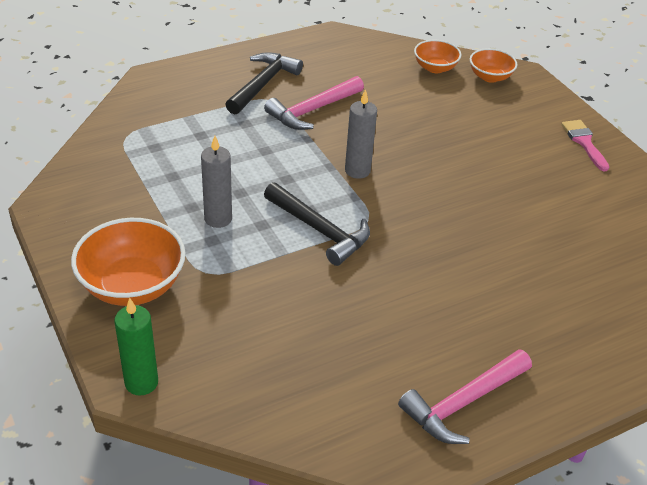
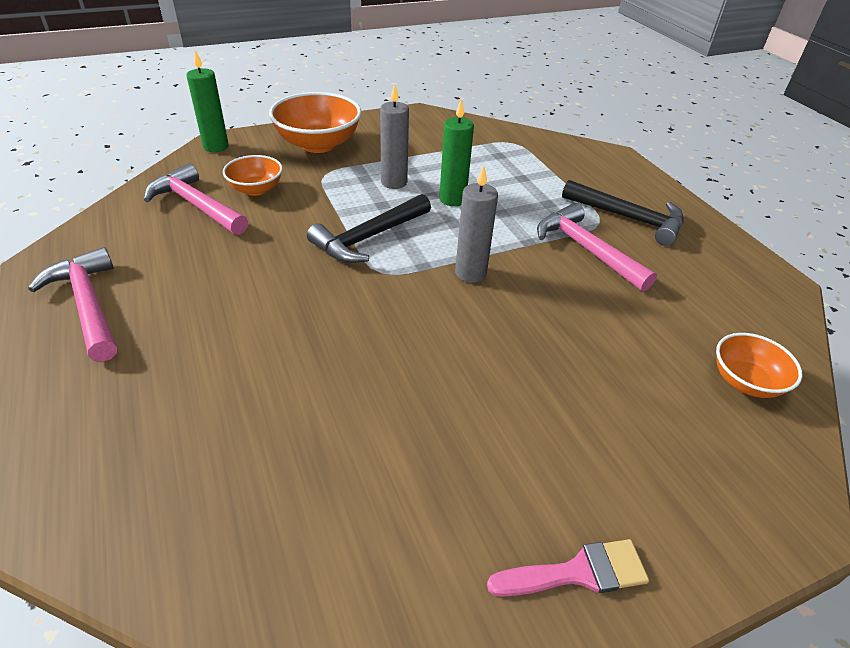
camera: 95 degrees right, 0 degrees up
orange bowl [470,48,517,83] -> orange bowl moved to [223,155,283,196]
none -> pink hammer [144,163,248,235]
none -> green candle [439,99,474,206]

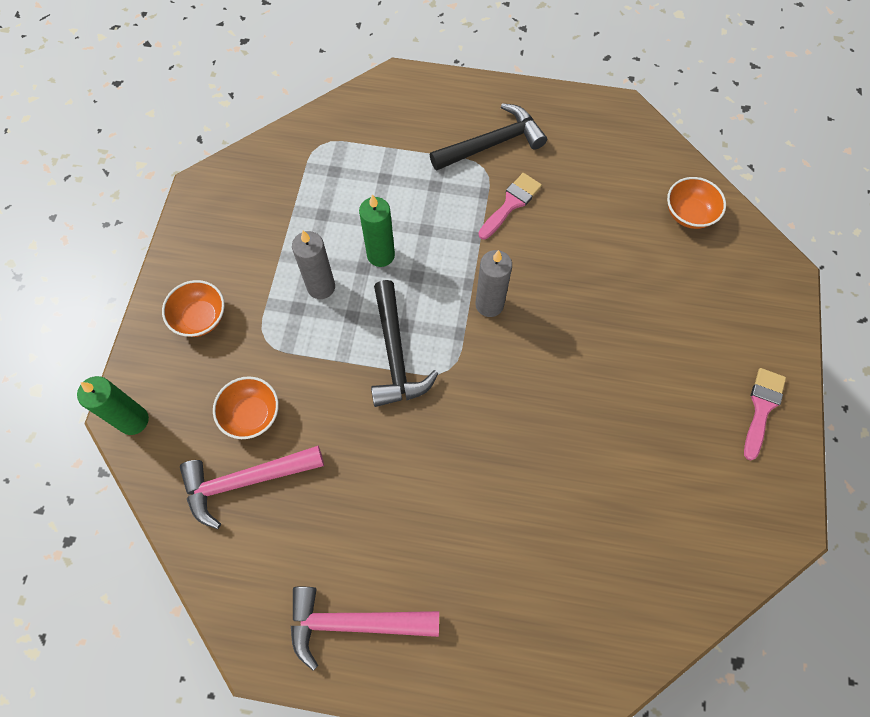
camera: 55 degrees left, 25 degrees up
orange bowl [269,92,362,153] -> orange bowl [162,280,225,337], size x0.58
pink hammer [537,203,657,292] -> pink brush [478,173,542,239]

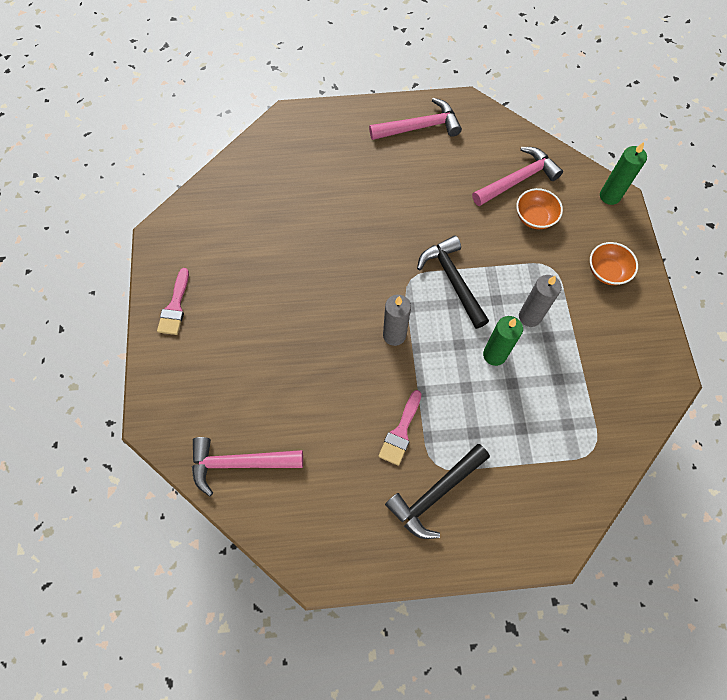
camera: 165 degrees right, 0 degrees up
orange bowl [667,177,726,229] -> pink hammer [192,437,303,497]

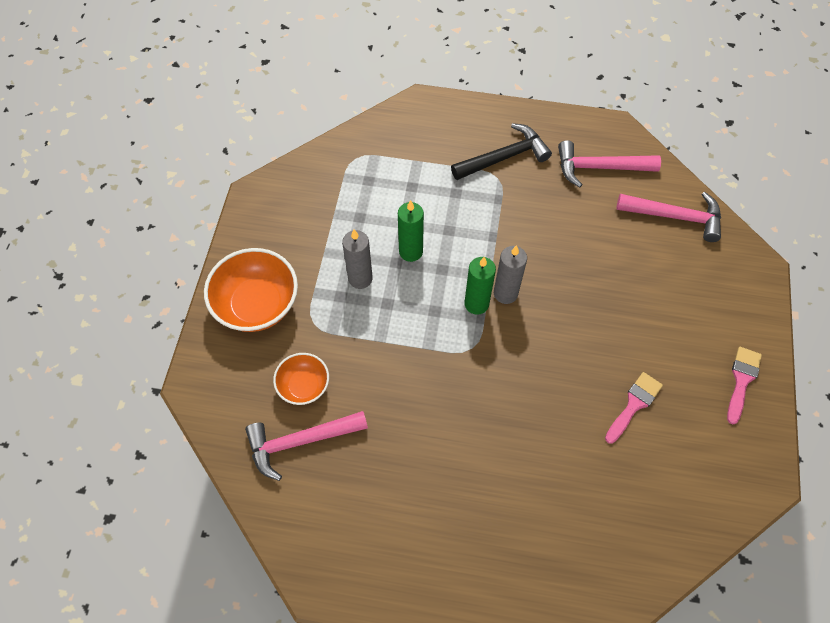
camera: 165 degrees left, 5 degrees down
pink hammer [369,98,462,140] -> pink hammer moved to [558,140,661,187]
pink brush [378,390,421,466] -> pink brush moved to [605,372,663,444]
black hammer [417,236,489,329] -> none
orange bowl [590,242,638,285] -> orange bowl [204,248,298,332], size x1.73
green candle [600,142,647,205] -> green candle moved to [464,257,496,315]

